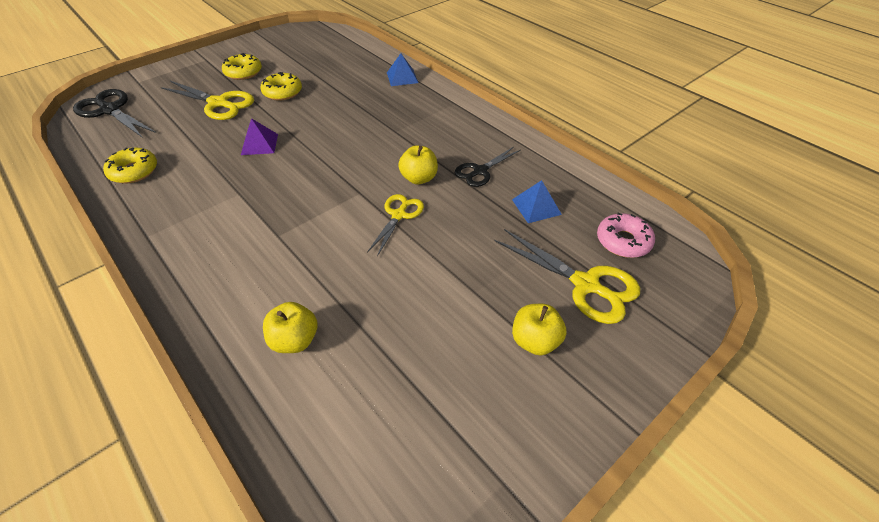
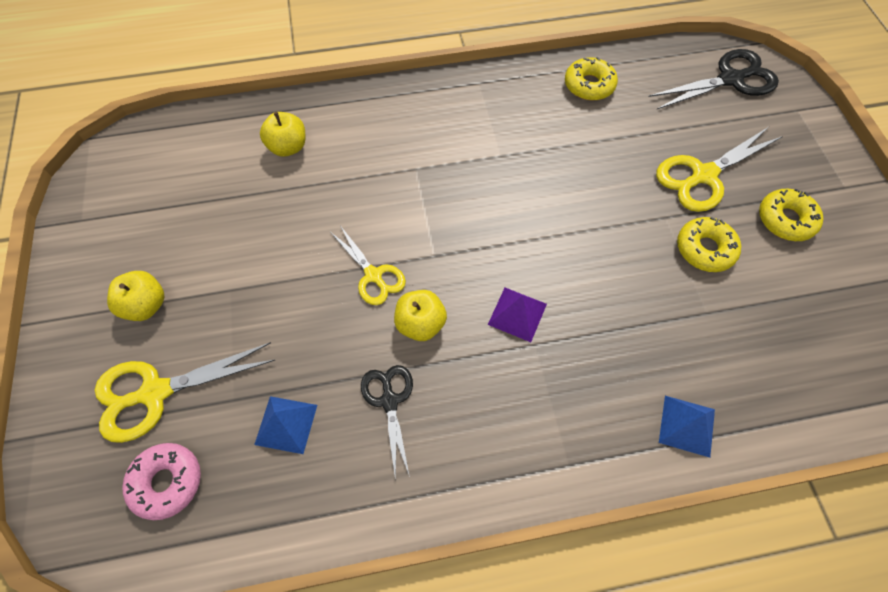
camera: 120 degrees right, 15 degrees up
purple pyramid [241,118,278,155] -> purple pyramid moved to [488,288,547,342]

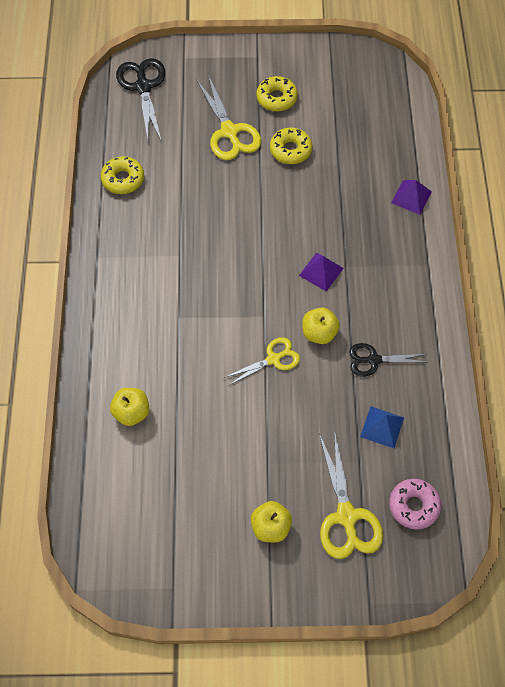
camera: 80 degrees left, 0 degrees up
blue pyramid [659,396,715,458] -> purple pyramid [391,180,432,215]

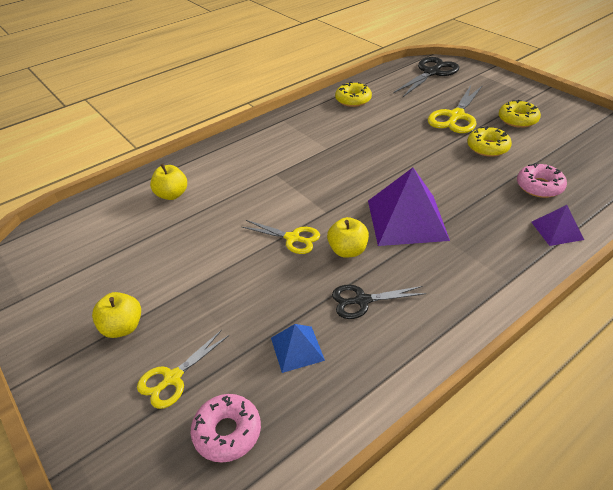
camera: 55 degrees right, 20 degrees down
purple pyramid [299,253,344,291] -> purple pyramid [368,168,450,246], size x1.97
yellow scissors [319,430,383,559] -> yellow scissors [137,330,229,409], size x0.64
black scissors [349,343,426,377] -> black scissors turned 60 degrees counterclockwise [332,285,426,319]
none -> pink donut [517,163,567,198]

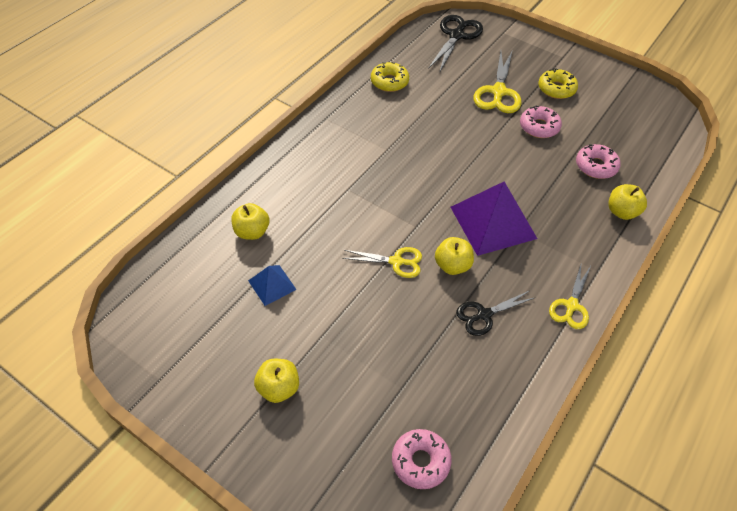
camera: 20 degrees left, 10 degrees up
yellow scissors [137,330,229,409] -> yellow scissors moved to [549,262,591,329]
blue pyramid [271,324,325,373] -> blue pyramid moved to [248,265,297,306]
yellow donut [467,126,512,157] -> pink donut [520,106,562,138]
purple pyramid [531,205,584,246] -> yellow apple [608,184,647,220]

